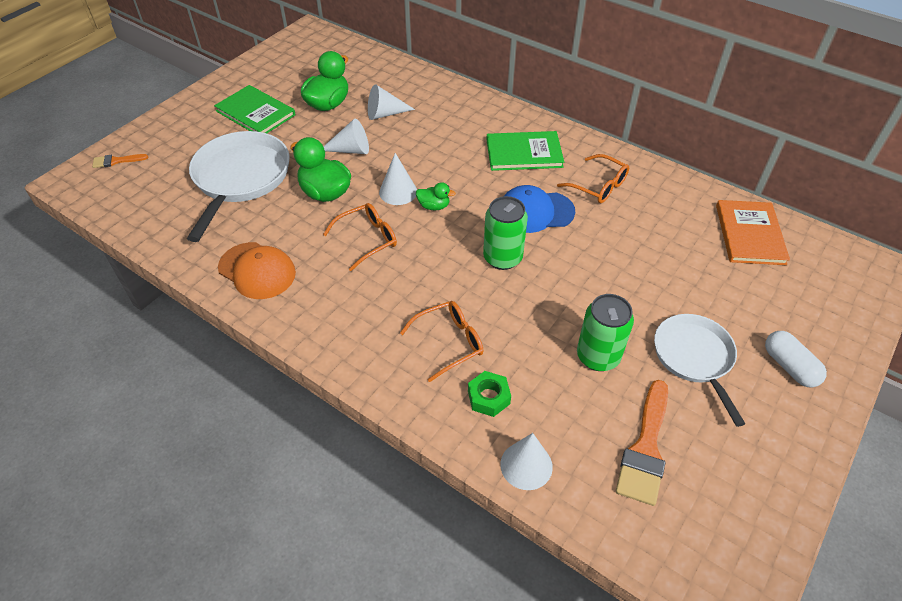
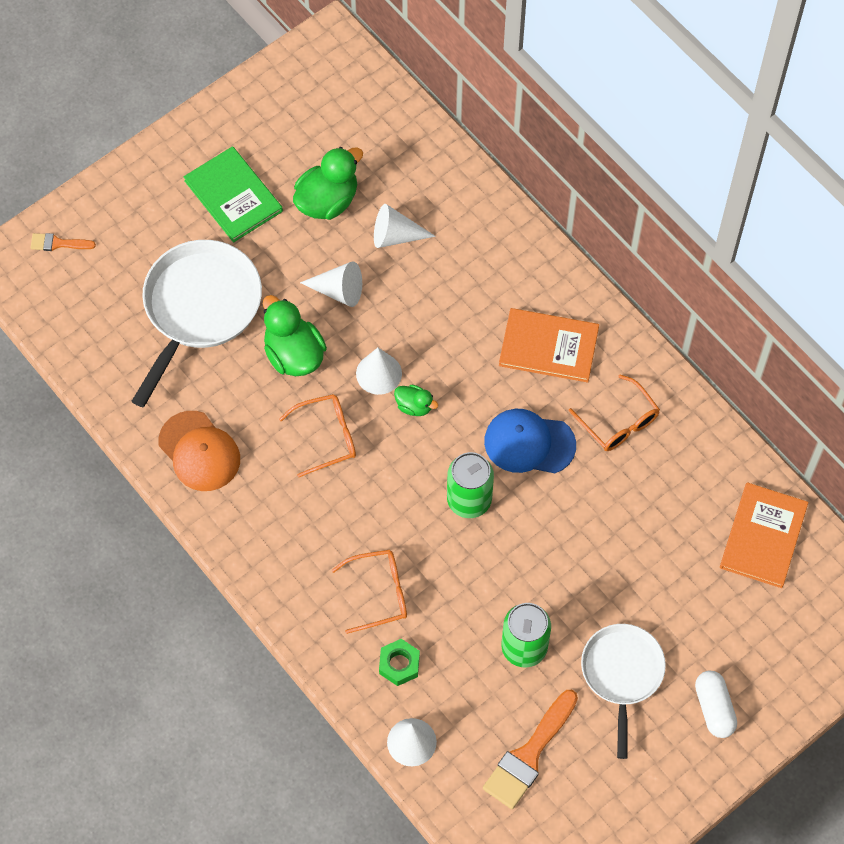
camera: 15 degrees right, 15 degrees up
green book [486,131,564,171] -> orange book [499,308,599,383]

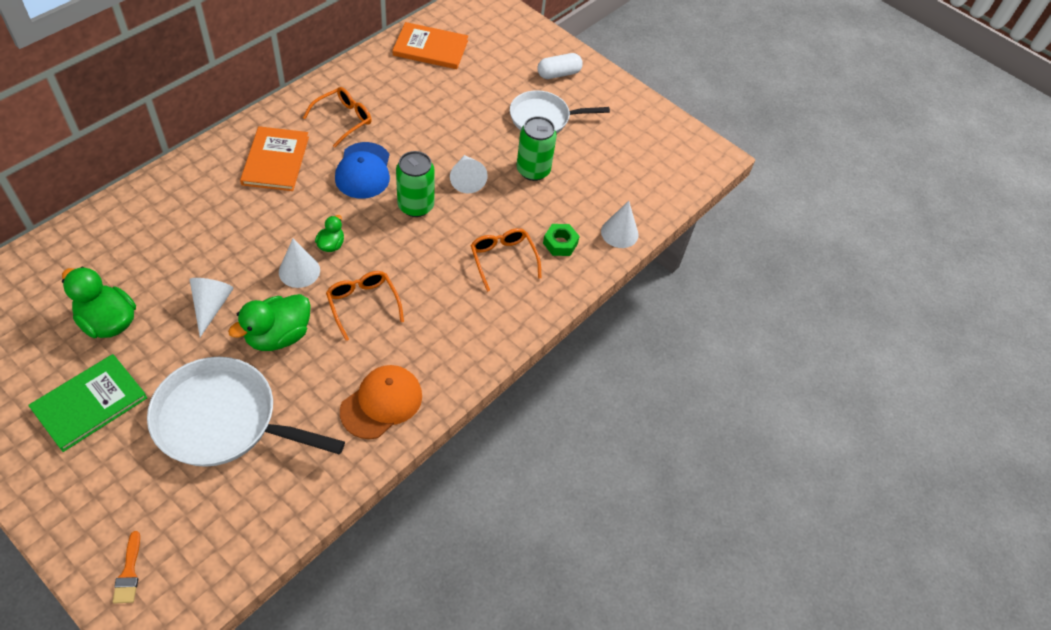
camera: 105 degrees left, 10 degrees down
white cone [374,204,436,248] -> white cone moved to [450,155,488,193]
orange brush [483,690,578,809] -> none

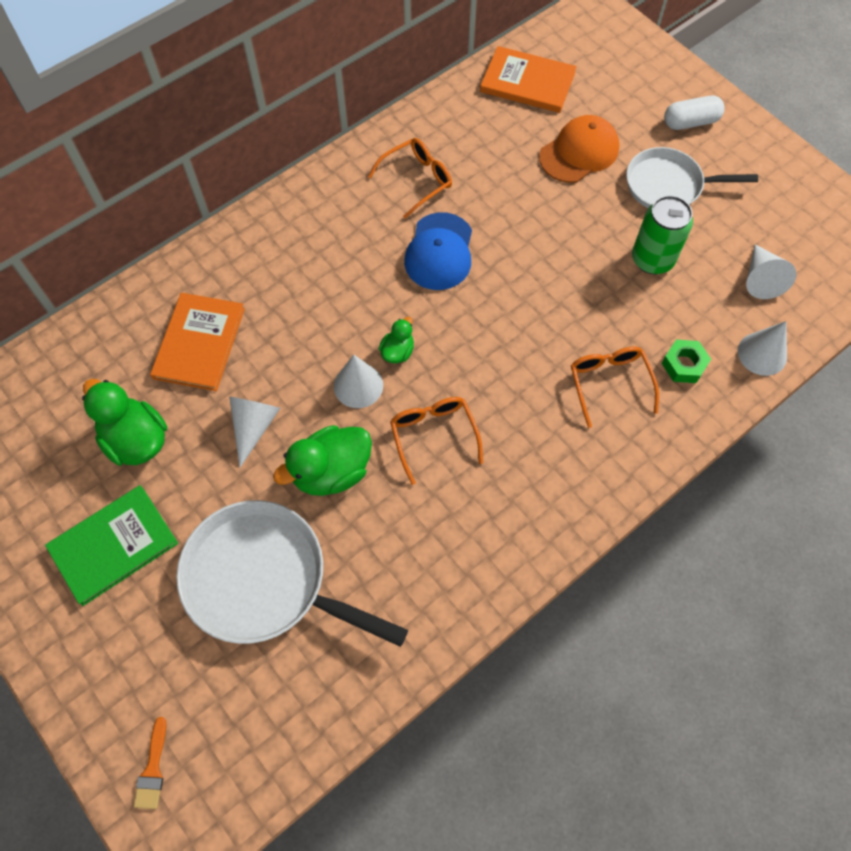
camera: 15 degrees right, 10 degrees up
orange book [240,126,309,191] -> orange book moved to [150,293,245,391]
orange cap [340,365,422,439] -> orange cap moved to [539,115,620,183]
green can [396,151,435,217] -> none
white cone [450,155,488,193] -> white cone moved to [746,245,797,299]

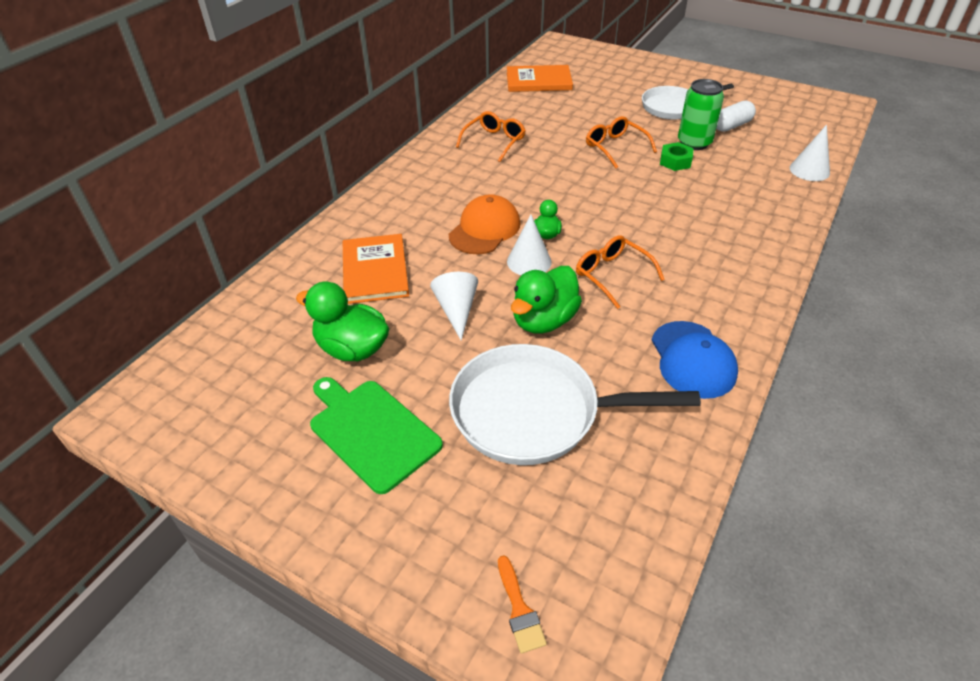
camera: 20 degrees left, 20 degrees down
green book [45,485,178,606] -> green cutting board [310,377,443,494]
blue cap [404,212,472,290] -> blue cap moved to [652,321,738,399]
orange cap [539,115,620,183] -> orange cap moved to [449,194,520,254]
orange glasses [571,347,659,428] -> orange glasses moved to [586,116,657,168]
green nut [661,340,711,383] -> green nut moved to [660,142,694,171]
white capsule [664,96,725,130] -> white capsule moved to [716,100,756,132]
white cone [746,245,797,299] -> none

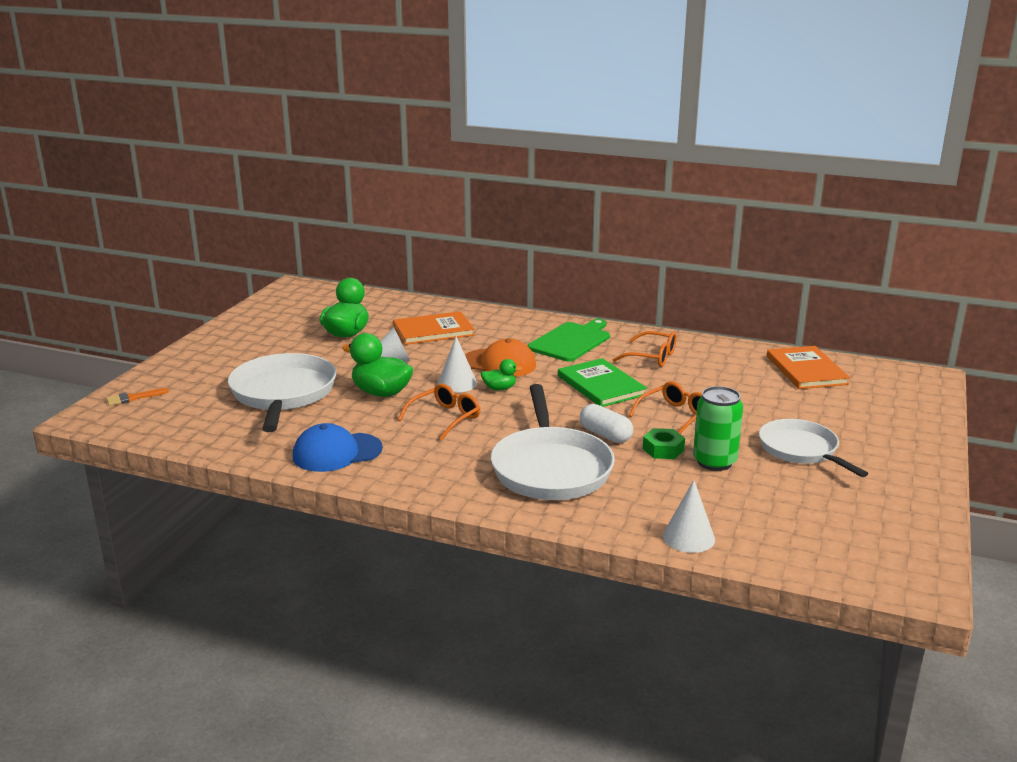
camera: 80 degrees right, 20 degrees down
green cutting board [310,377,443,494] -> green cutting board moved to [527,319,610,362]
white capsule [716,100,756,132] -> white capsule moved to [580,404,633,443]
none -> white pan [491,384,615,500]
none -> green book [558,358,647,407]

